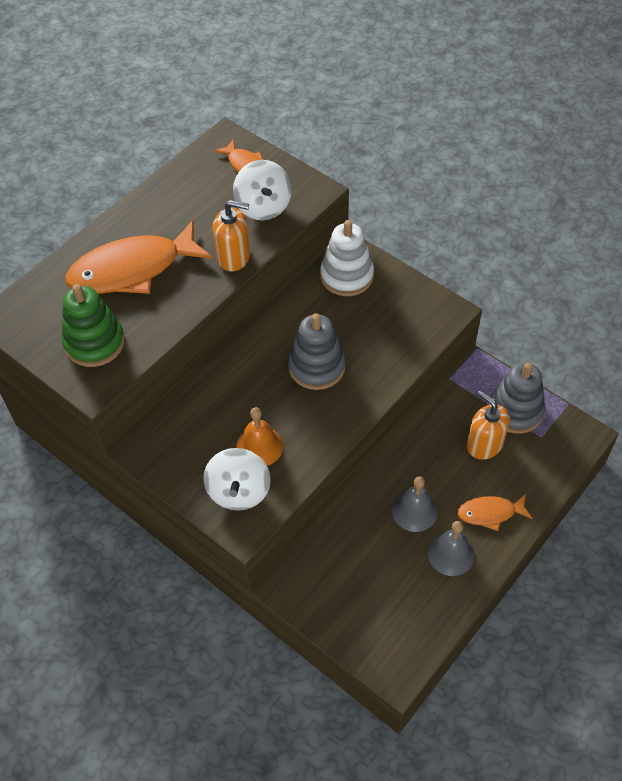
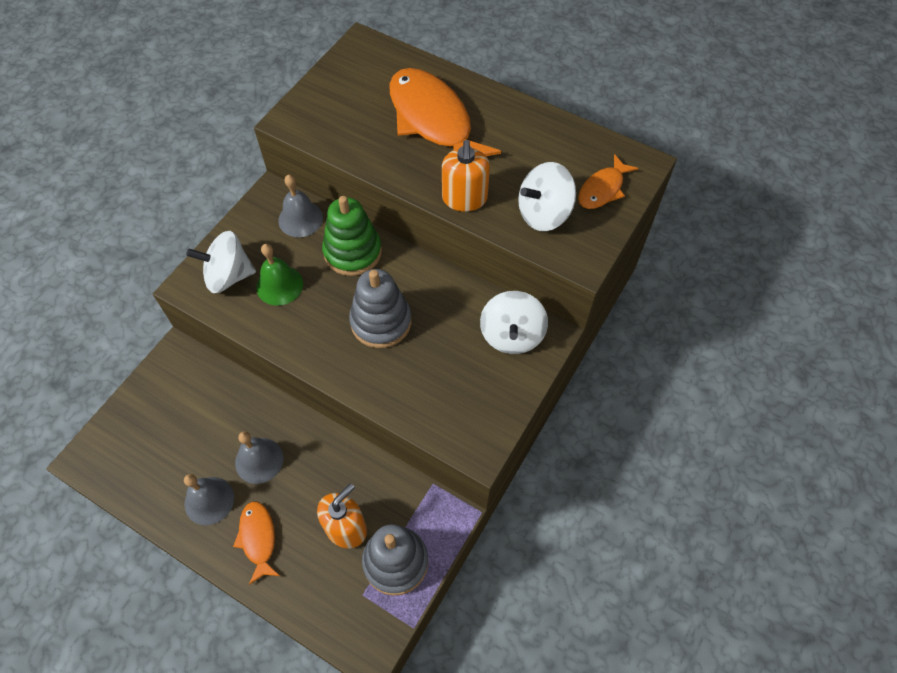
camera: 80 degrees right, 5 degrees up
green stacking toy [62,284,125,367] -> green stacking toy moved to [322,196,382,276]
orange bell [236,407,283,466] -> green bell [256,244,303,306]
white stacking toy [320,220,374,296] -> white spinning top [480,291,548,354]
none -> grey bell [278,175,323,237]

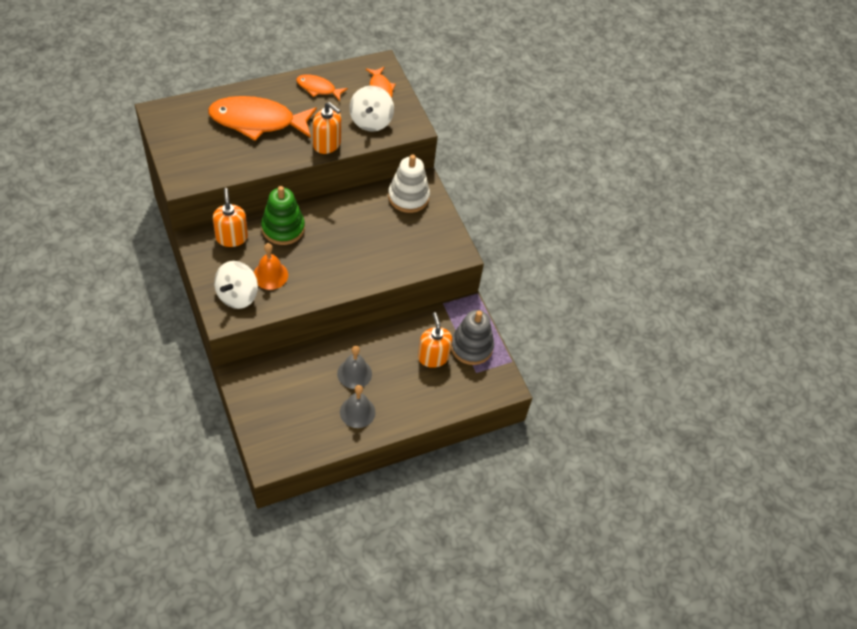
camera: 60 degrees left, 5 degrees down
orange fish [233,502,280,585] -> orange fish moved to [296,74,348,101]
green bell [256,244,303,306] -> orange bell [254,243,288,290]
grey bell [278,175,323,237] -> orange soap dispenser [213,188,248,247]
grey stacking toy [349,269,411,348] -> none
white spinning top [480,291,548,354] -> white stacking toy [388,155,430,213]

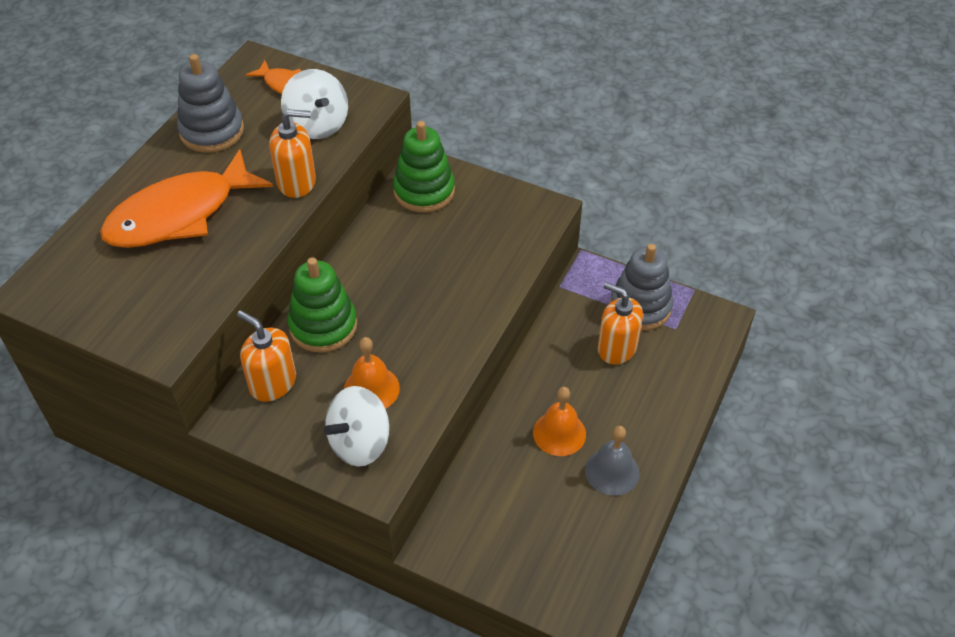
camera: 35 degrees left, 5 degrees down
white spinning top [214,261,258,309] -> white spinning top turned 60 degrees clockwise [324,386,389,467]
orange fish [296,74,348,101] -> grey stacking toy [177,54,244,153]
grey bell [337,346,372,389] -> orange bell [533,387,586,456]
white stacking toy [388,155,430,213] -> green stacking toy [393,121,455,213]

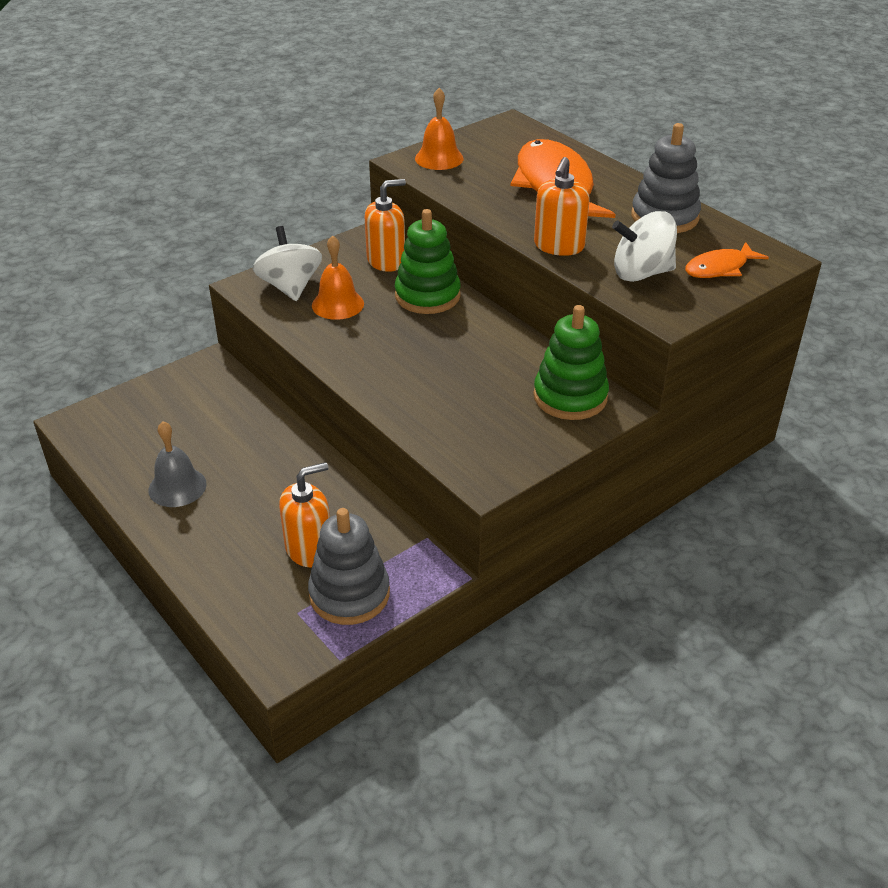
camera: 115 degrees right, 10 degrees down
orange bell [533,387,586,456] -> orange bell moved to [415,88,464,170]

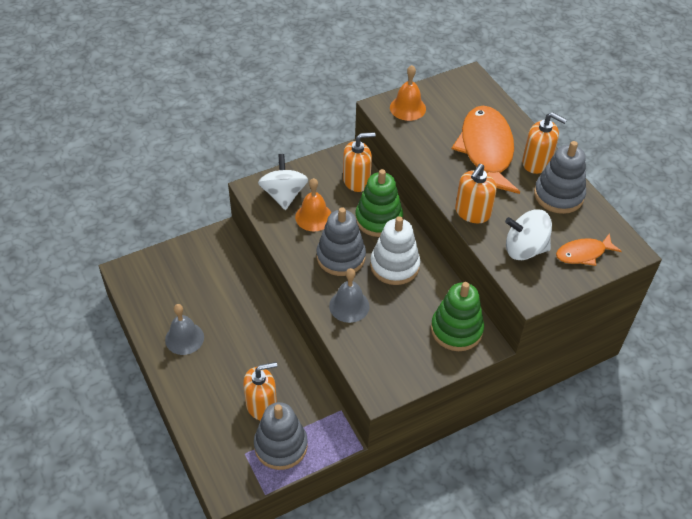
camera: 10 degrees right, 10 degrees up
none -> grey stacking toy [316,207,366,276]
none -> grey bell [329,268,370,323]
none -> white stacking toy [370,216,420,285]
none -> orange soap dispenser [522,112,567,174]

